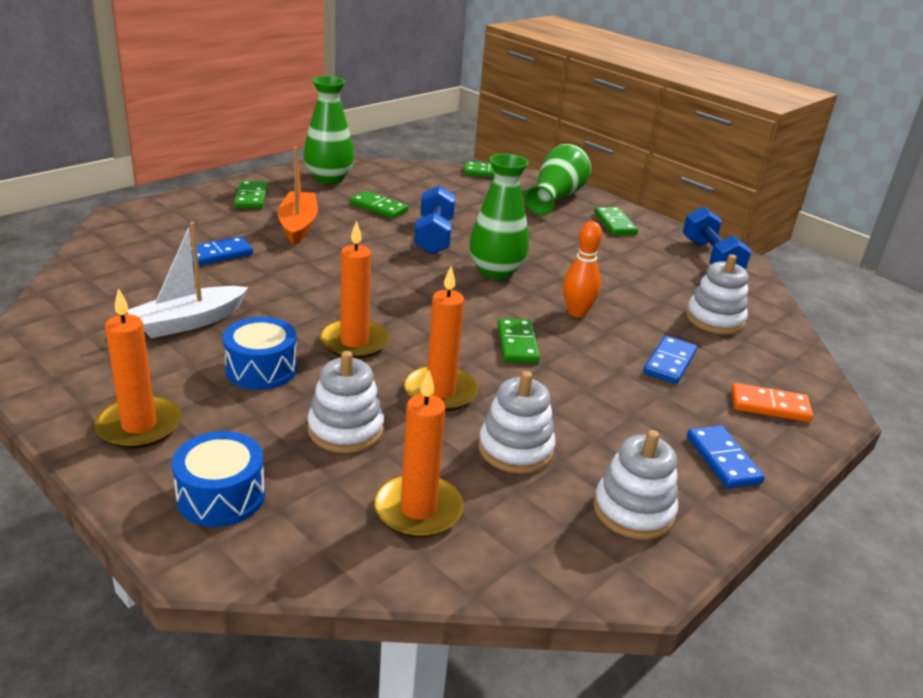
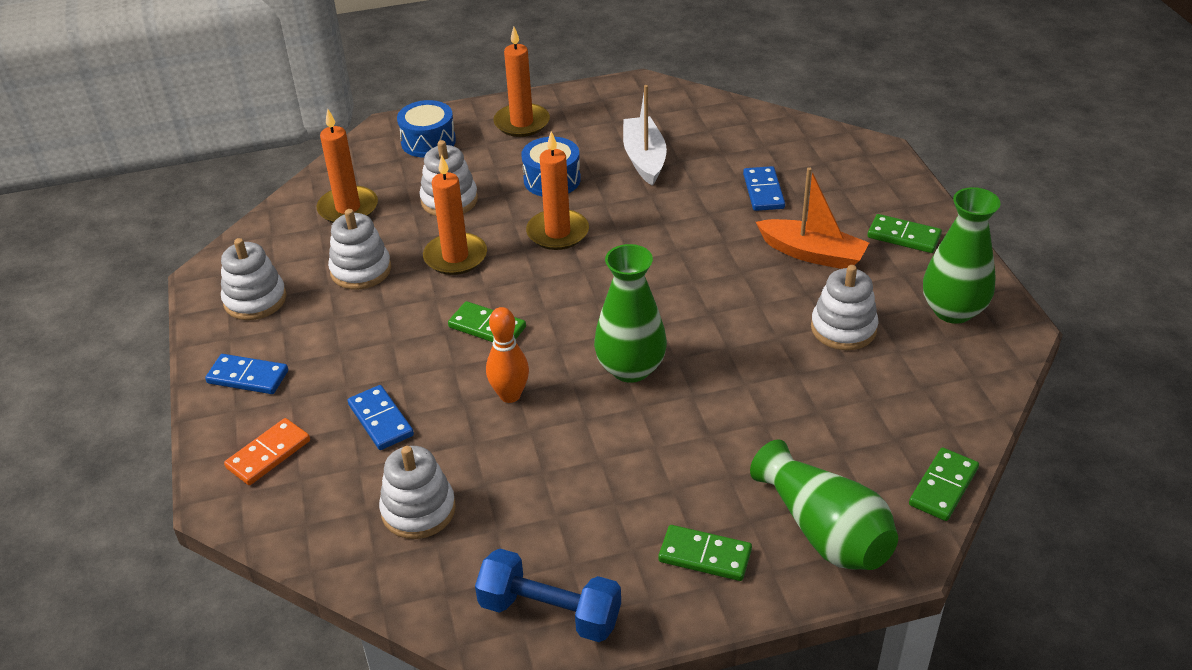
camera: 125 degrees right, 10 degrees up
green domino [350,191,408,219] -> white stacking toy [811,265,879,350]
blue dumbbell [414,185,455,255] -> none

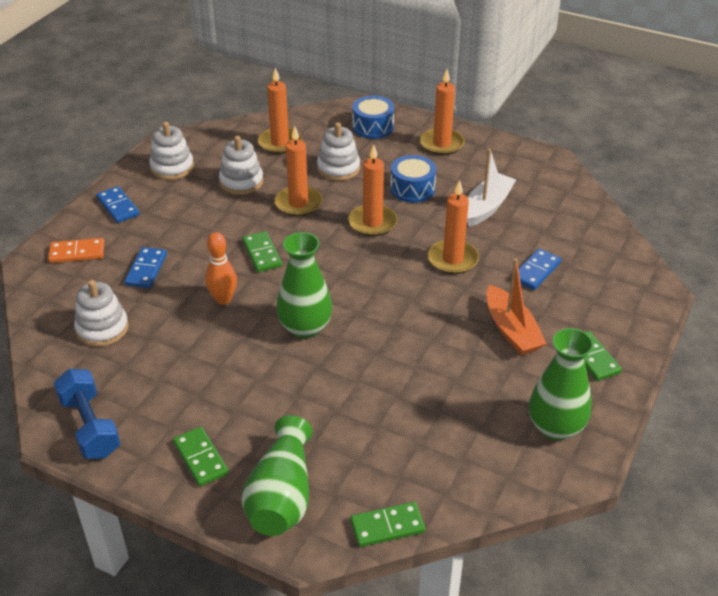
camera: 40 degrees right, 0 degrees up
white stacking toy [811,265,879,350] -> none
none -> orange candle [428,180,479,274]

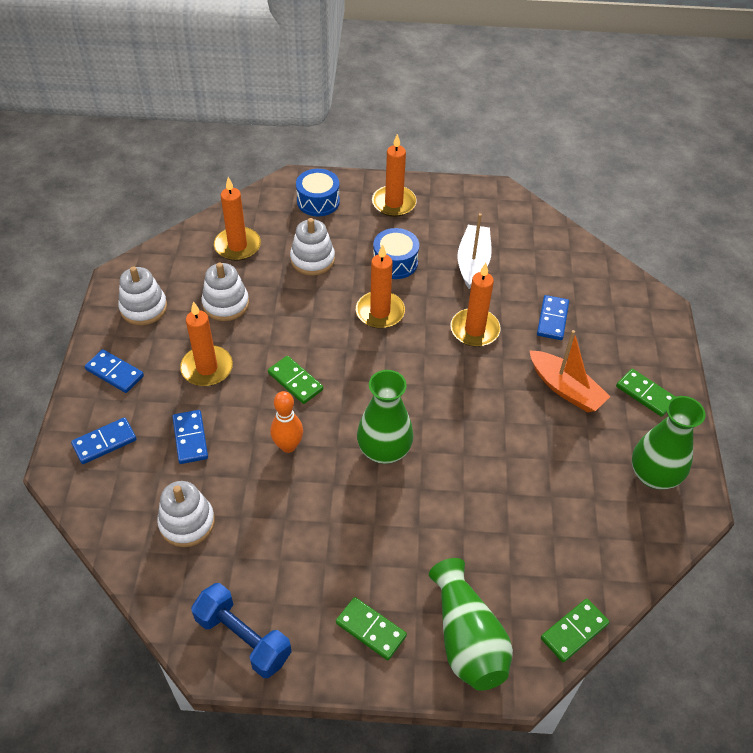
camera: 25 degrees left, 10 degrees up
orange domino [48,238,104,263] -> blue domino [71,417,136,464]
orange candle [275,126,322,216] -> orange candle moved to [180,301,233,386]

